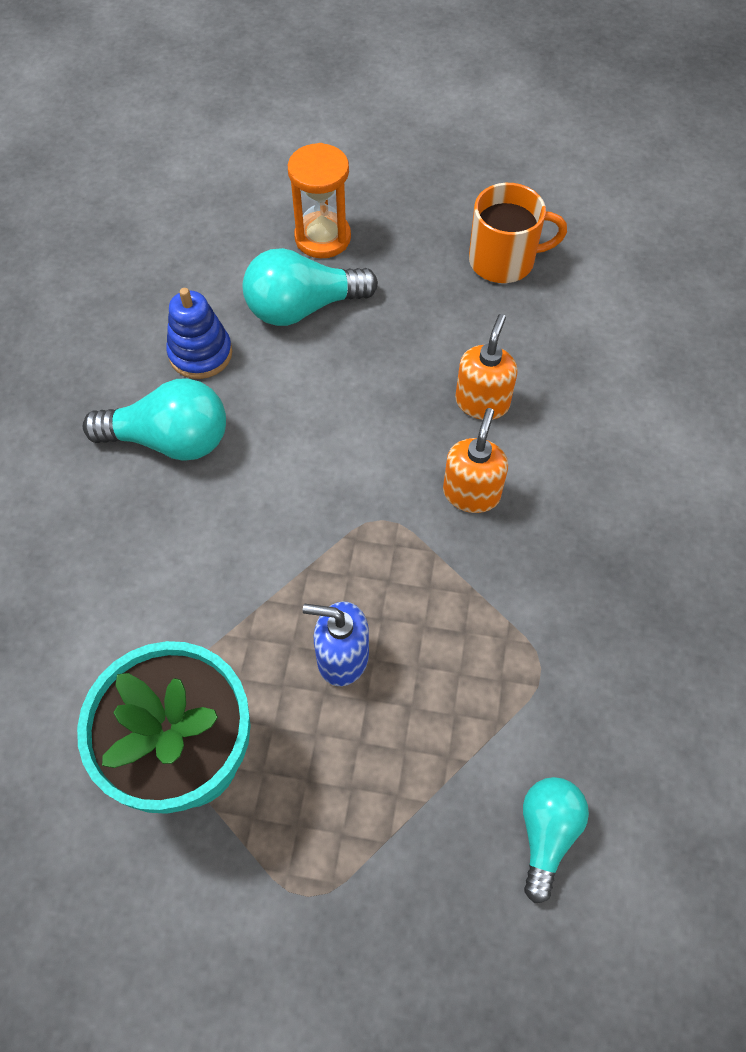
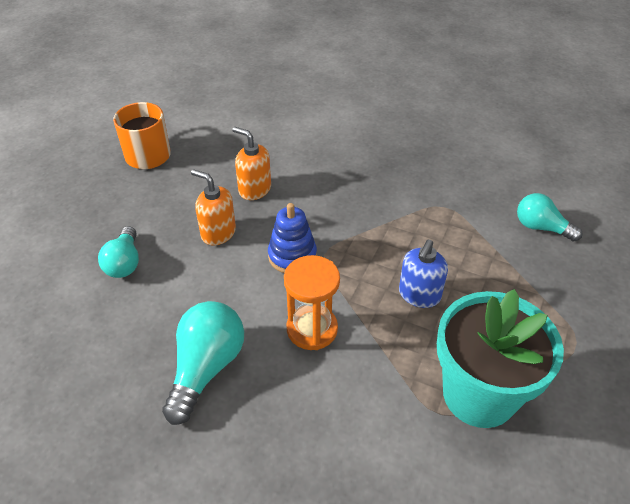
camera: 75 degrees left, 15 degrees down
blue stacking toy [166,288,232,379] -> blue stacking toy moved to [268,203,317,273]
turquoise light bulb [243,248,378,326] -> turquoise light bulb [98,226,139,278], size x0.66
orange hourglass [288,143,351,258] -> orange hourglass moved to [284,255,340,350]
orange soap dispenser [443,408,508,513] -> orange soap dispenser moved to [191,169,236,246]

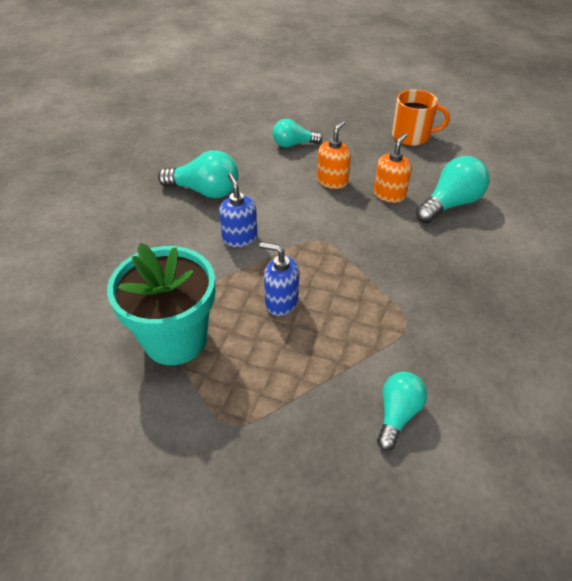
camera: 85 degrees right, 0 degrees up
blue stacking toy [268,203,317,273] -> none
orange hourglass [284,255,340,350] -> blue soap dispenser [219,173,258,247]
none -> turquoise light bulb [416,156,490,223]

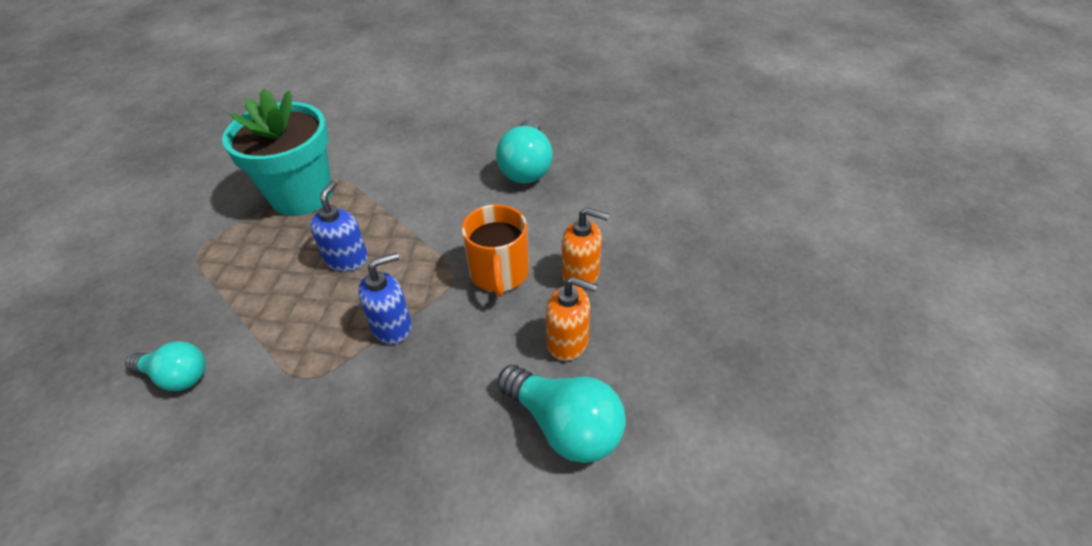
camera: 80 degrees right, 0 degrees up
blue soap dispenser [219,173,258,247] -> blue soap dispenser moved to [358,253,412,344]
turquoise light bulb [273,119,323,147] -> none
orange mug [392,90,450,146] -> orange mug moved to [462,205,529,297]

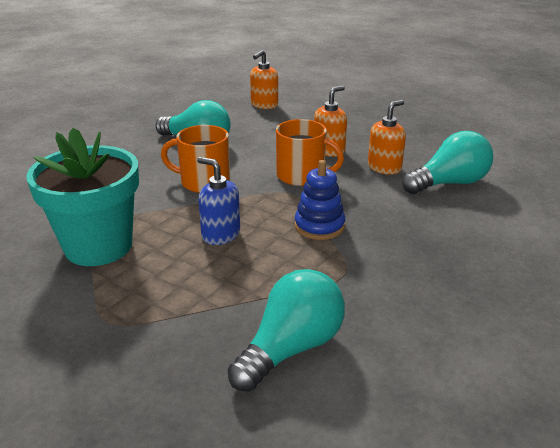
camera: 65 degrees left, 15 degrees down
turquoise light bulb [125,341,206,391] -> turquoise light bulb [227,269,345,392], size x1.52
blue soap dispenser [358,253,412,344] -> blue stacking toy [295,160,345,240]
none -> orange mug [161,125,230,193]
none -> orange soap dispenser [250,50,278,109]

